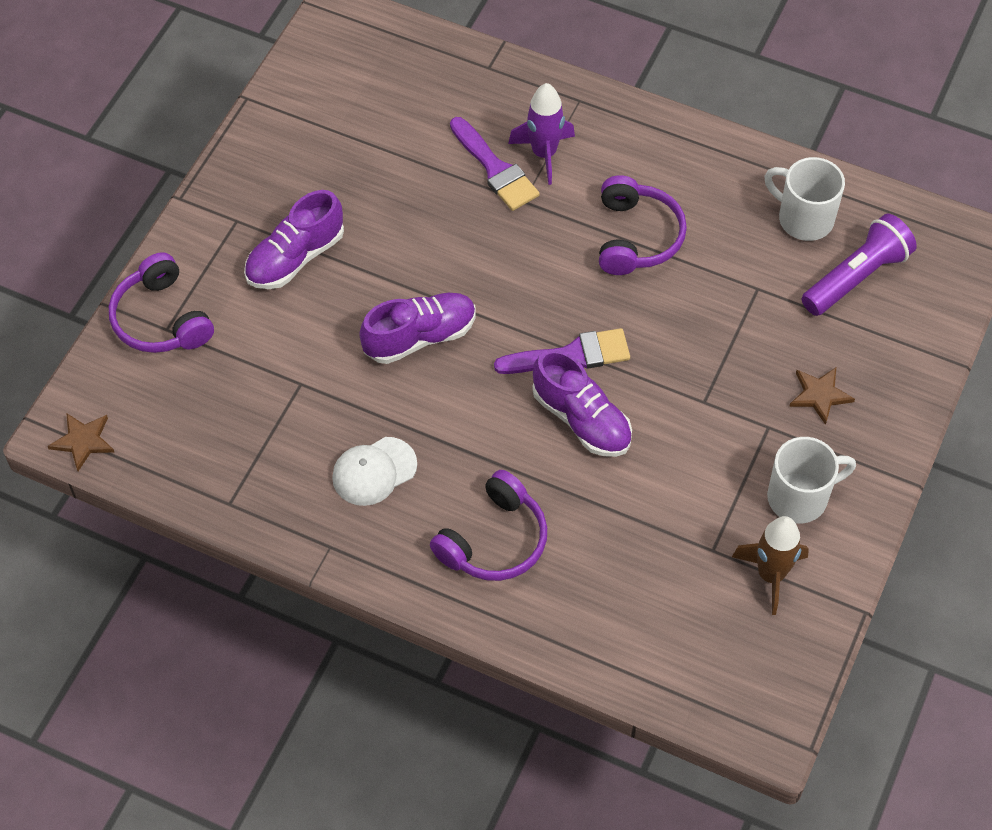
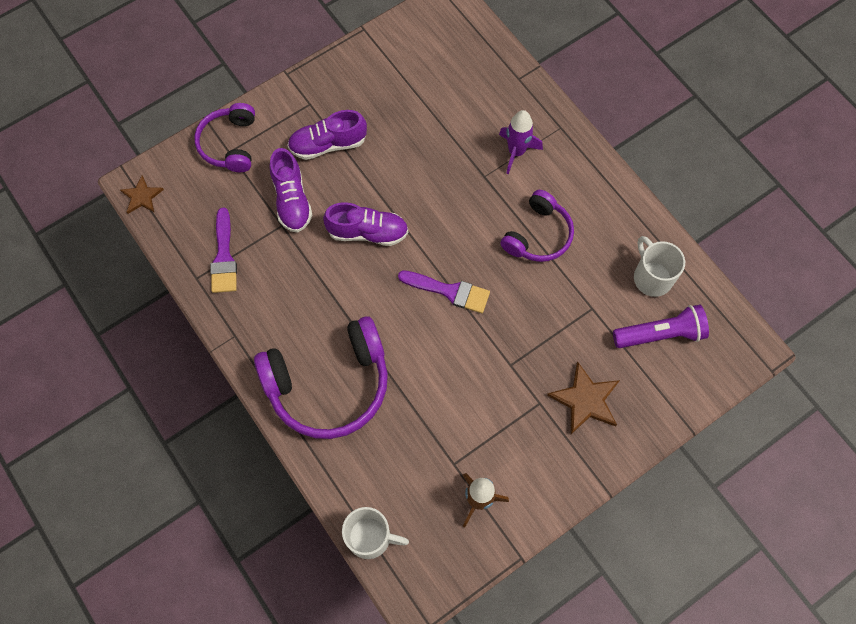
camera: 30 degrees right, 10 degrees up
white cap [332,437,417,506] -> none
purple headphones [430,470,547,581] -> purple headphones [254,316,388,439], size x1.68
purple brush [450,117,540,211] -> purple brush moved to [210,208,237,293]
purple shoe [533,349,632,457] -> purple shoe moved to [269,148,312,233]
white mug [767,437,856,523] -> white mug moved to [342,507,409,559]
brown star [789,367,855,425] -> brown star [547,362,620,434], size x1.60

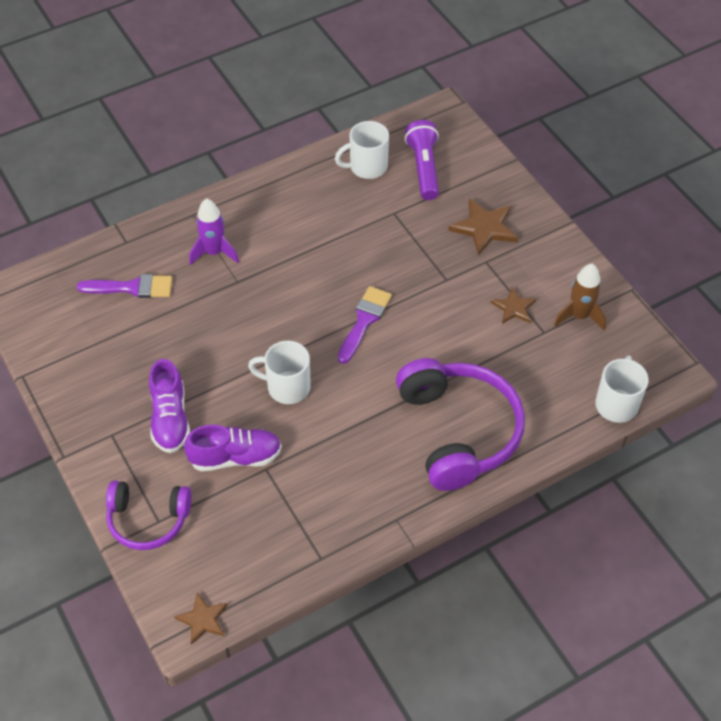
camera: 85 degrees left, 15 degrees down
purple brush [210,208,237,293] -> purple brush moved to [77,274,172,298]
purple shoe [323,202,408,246] -> white mug [248,341,311,404]
purple headphones [500,190,574,262] -> none
none -> brown star [491,287,536,324]

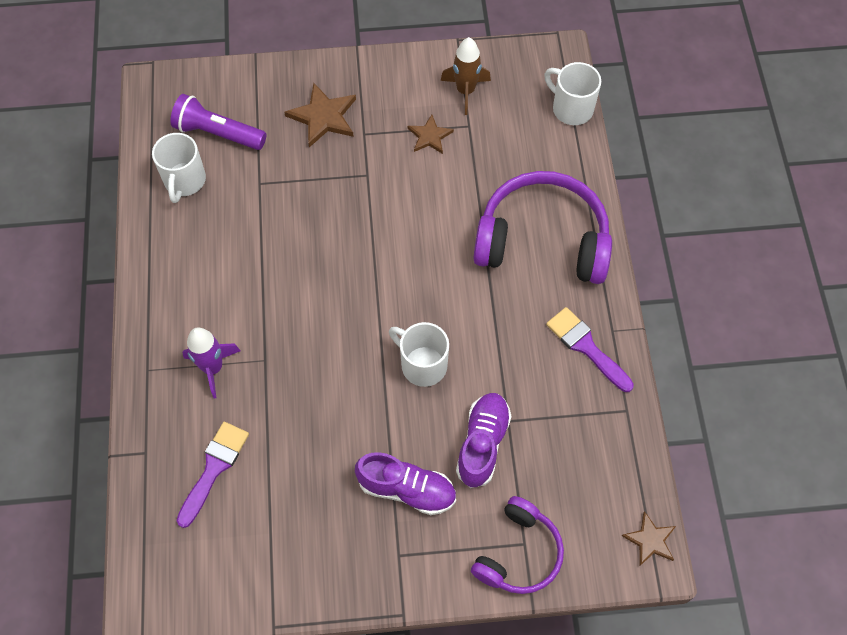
camera: 65 degrees left, 10 degrees up
white mug [248,341,311,404] -> white mug turned 90 degrees clockwise [389,322,449,387]
purple brush [338,286,392,364] -> purple brush moved to [546,307,634,392]

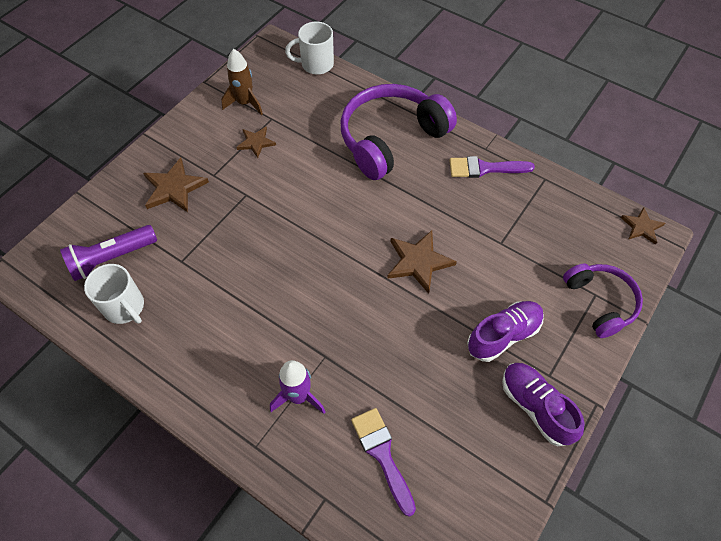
camera: 50 degrees left, 5 degrees down
white mug [389,322,449,387] -> brown star [387,230,457,294]
purple shoe [456,393,512,488] -> purple shoe moved to [502,363,584,446]

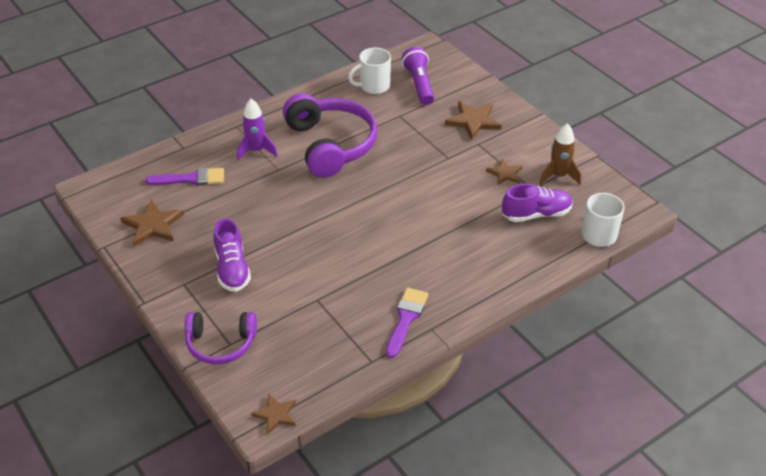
camera: 110 degrees right, 15 degrees down
purple headphones [341,84,457,180] -> purple headphones moved to [283,93,377,178]
brown star [387,230,457,294] -> brown star moved to [120,199,184,246]
purple shoe [502,363,584,446] -> purple shoe moved to [502,184,573,222]

